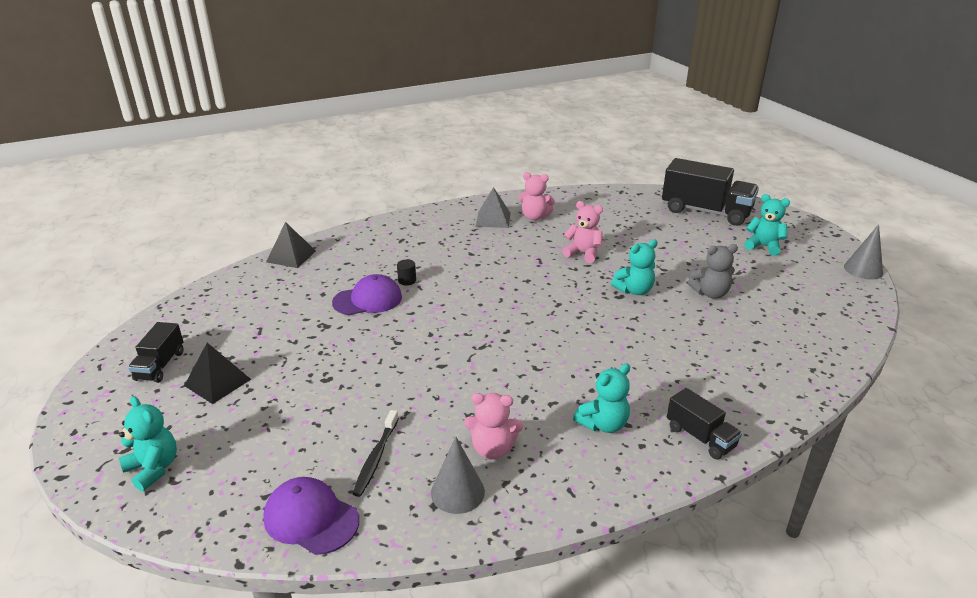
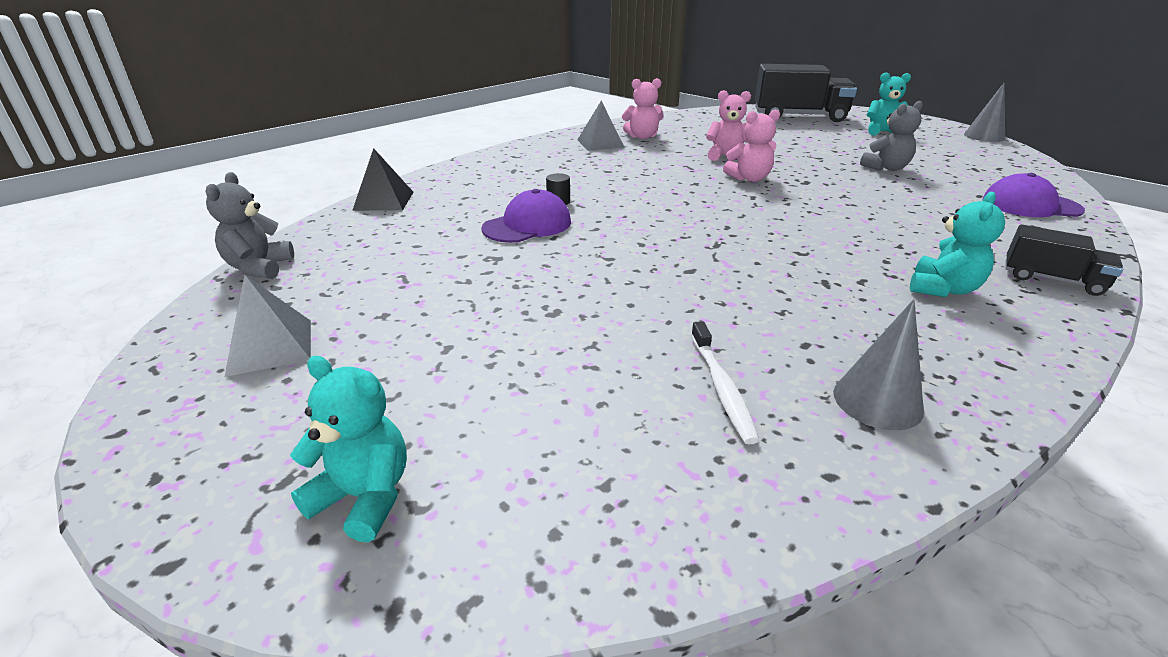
camera: 20 degrees left, 0 degrees up
black truck [128,322,183,383] -> grey pyramid [225,275,311,377]
black pyramid [184,343,251,404] -> none
purple cap [263,477,359,555] -> purple cap moved to [982,173,1085,217]
black toothbrush [353,410,399,497] -> white toothbrush [691,321,759,445]
pink teddy bear [464,393,523,459] -> pink teddy bear moved to [723,110,780,182]
turquoise teddy bear [611,240,657,295] -> none
none -> grey teddy bear [205,172,294,279]

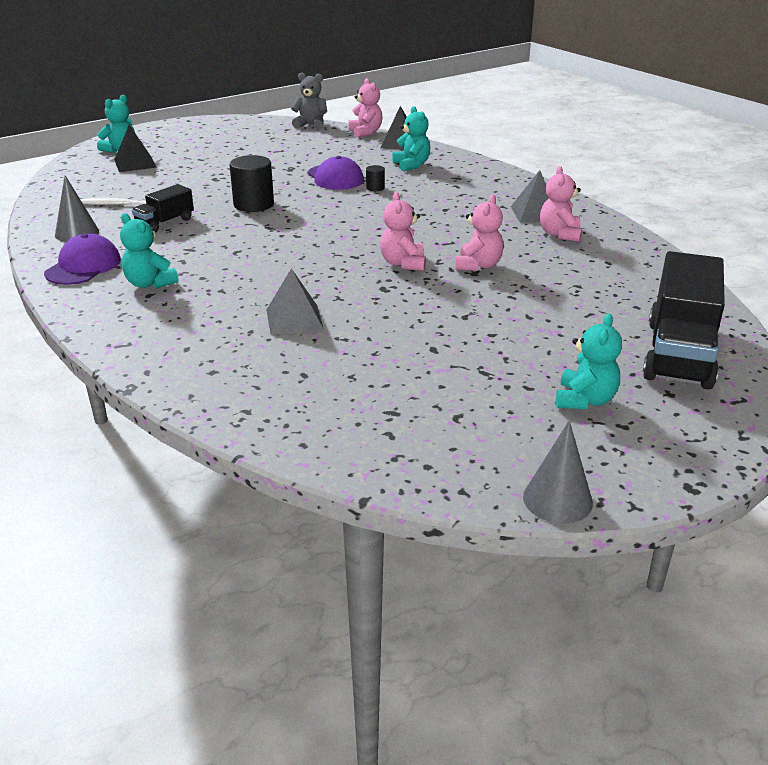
camera: 100 degrees right, 0 degrees up
grey pyramid [225,275,311,377] -> grey pyramid moved to [266,268,324,335]
grey teddy bear [860,101,923,171] -> none
purple cap [982,173,1085,217] -> purple cap moved to [44,233,121,285]
black truck [1006,224,1123,296] -> black truck moved to [132,184,194,231]
none -> black pyramid [114,125,157,172]
none -> black cylinder [230,155,274,212]
none -> pink teddy bear [349,78,383,138]
none -> turquoise teddy bear [392,106,430,171]

